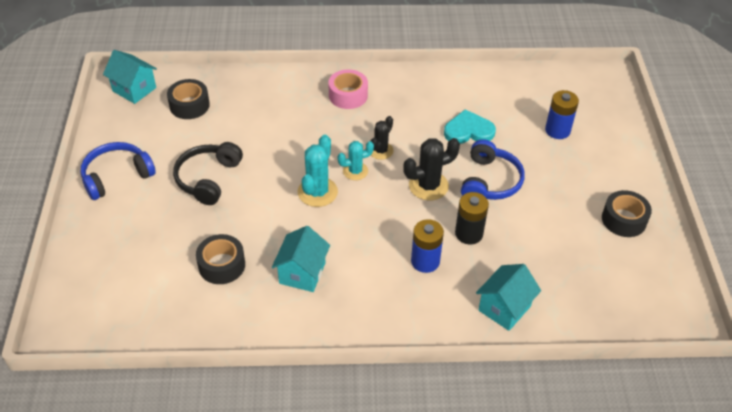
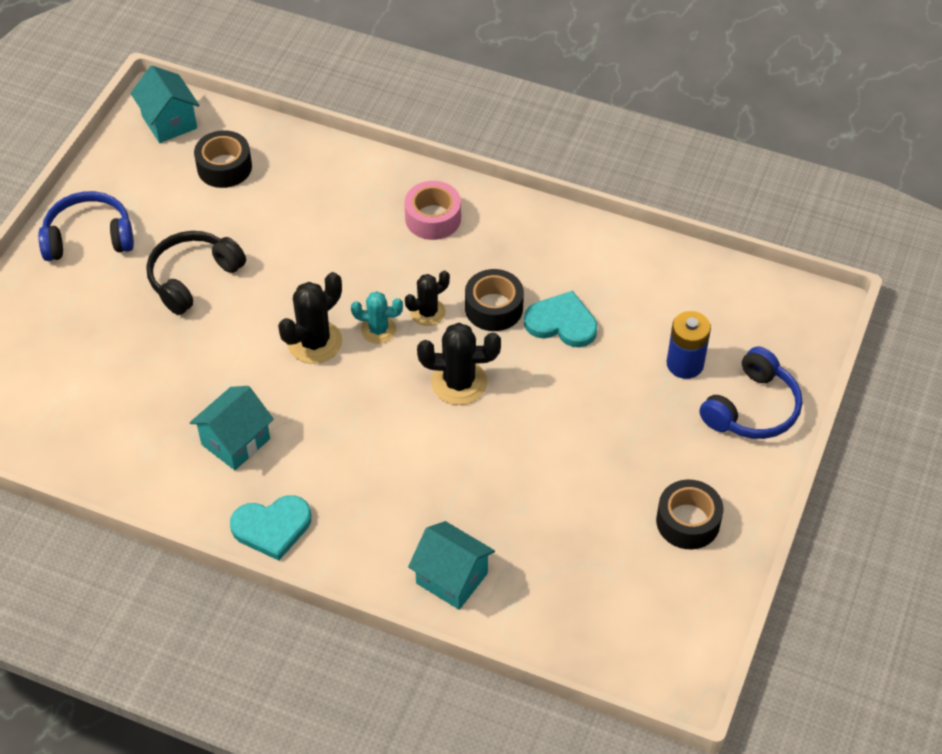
camera: 25 degrees right, 5 degrees up
black tape [196,234,245,284] -> black tape moved to [465,269,524,331]
turquoise cactus [298,135,338,207] -> black cactus [278,272,342,364]
blue battery [411,219,444,273] -> none
black battery [455,192,489,244] -> none
blue headphones [461,139,525,200] -> blue headphones moved to [699,346,802,439]
turquoise house [476,264,541,331] -> turquoise house turned 60 degrees clockwise [408,521,495,610]
none -> turquoise heart [230,495,311,561]

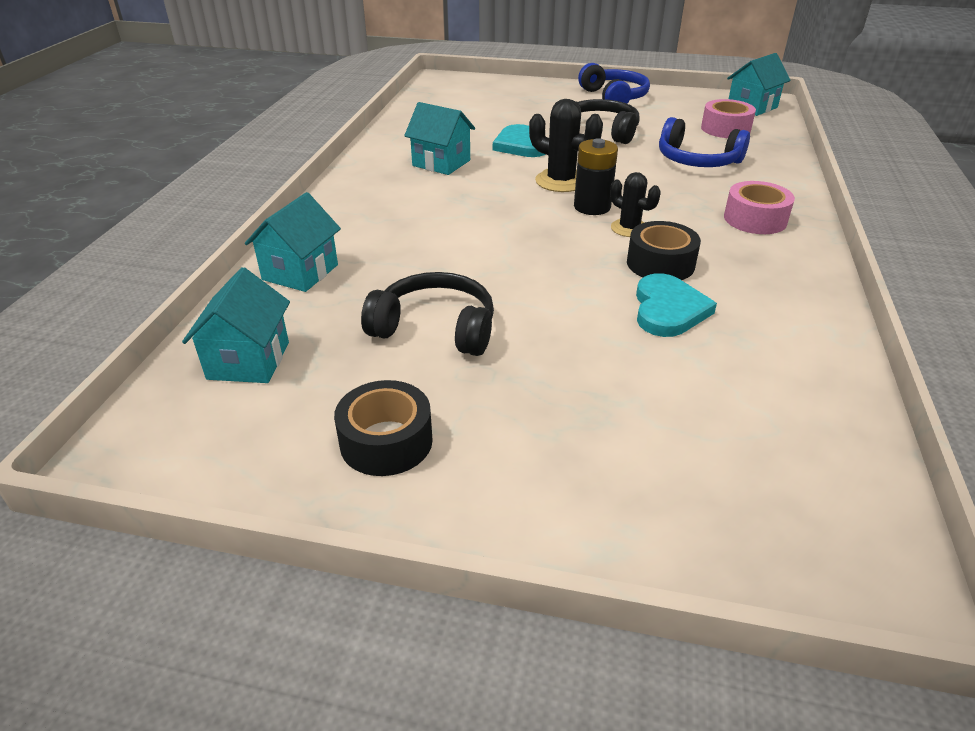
camera: 80 degrees right, 15 degrees down
black tape [194,130,252,188] -> pink tape [701,99,756,138]
turquoise heart [230,495,311,561] -> turquoise heart moved to [493,124,546,157]
turquoise cactus [351,291,403,344] -> black battery [574,138,618,215]
black cactus [417,323,501,405] -> none
blue battery [667,311,711,379] -> none
blue headphones [699,346,802,439] -> blue headphones moved to [659,117,750,167]
none -> turquoise house [182,267,290,383]
none -> black headphones [361,272,494,356]

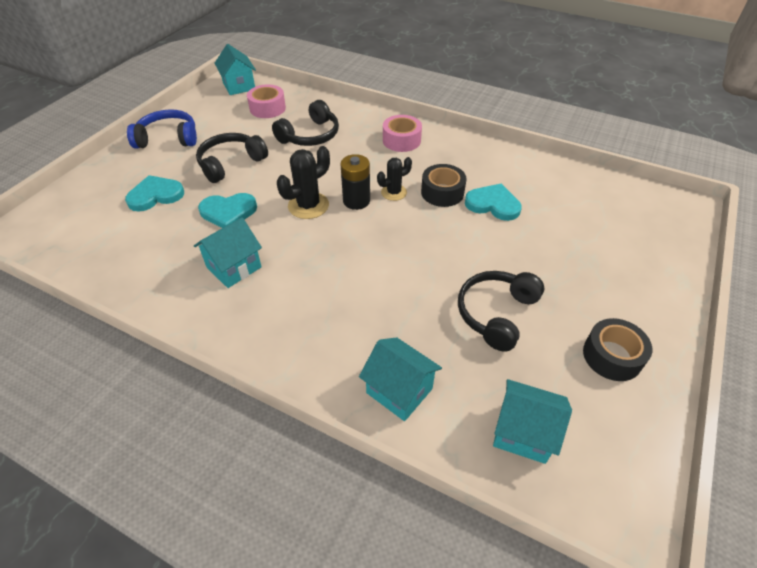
camera: 75 degrees left, 10 degrees up
blue headphones [659,117,750,167] -> black headphones [272,100,339,146]
none -> turquoise heart [125,175,184,211]

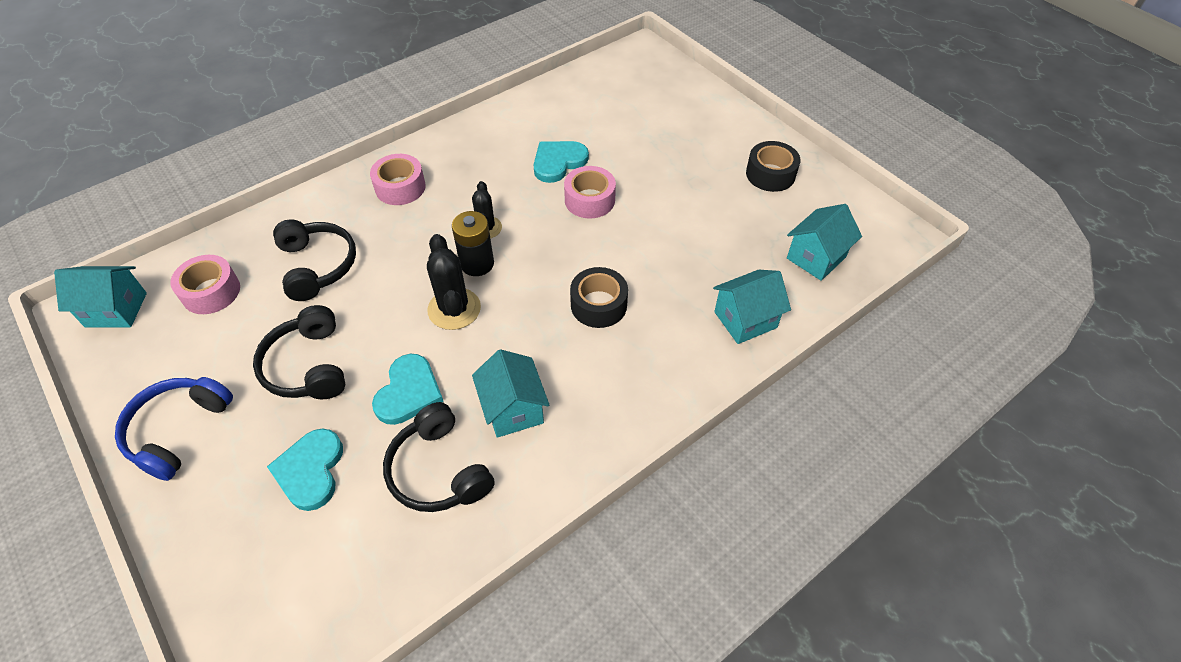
camera: 65 degrees left, 5 degrees up
black tape [421,164,466,207] -> black tape moved to [570,267,628,328]
black headphones [458,271,544,352] -> black headphones moved to [383,402,495,512]
none -> pink tape [564,166,616,218]

